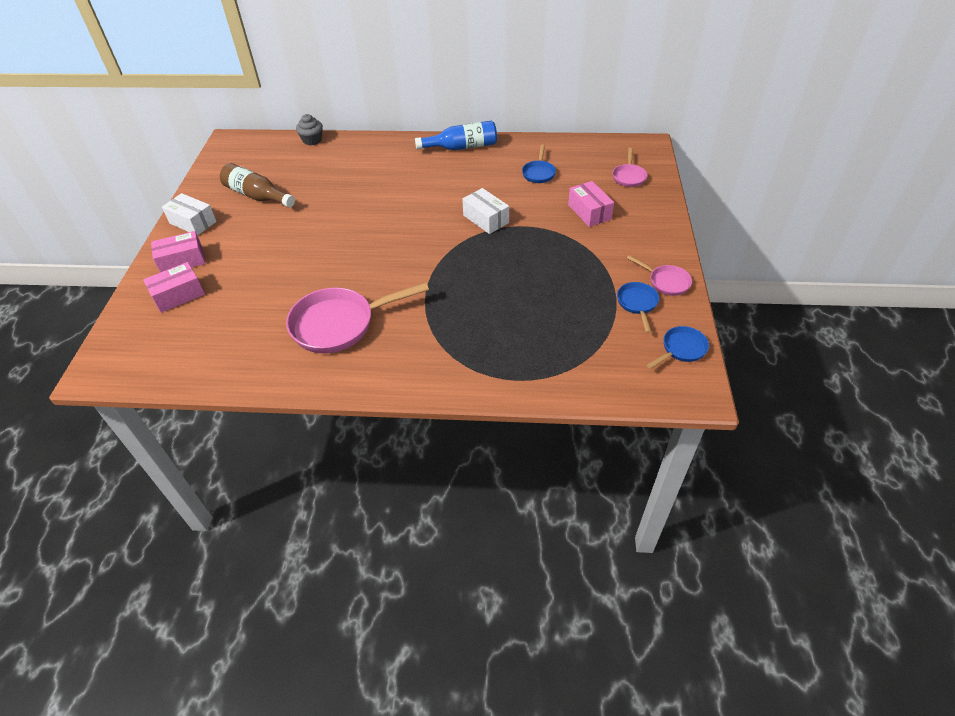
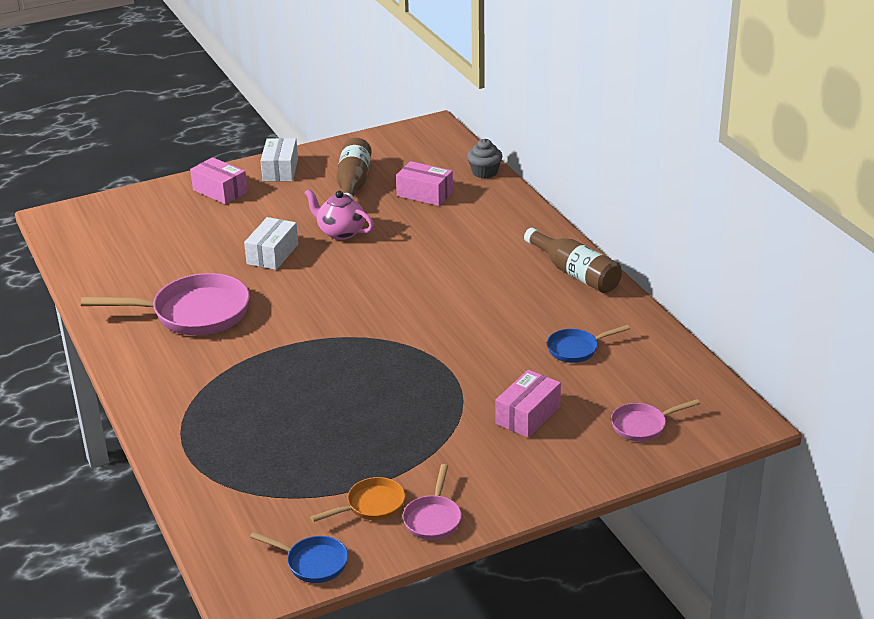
camera: 60 degrees right, 15 degrees down
pink box [143,262,205,313] -> pink box moved to [396,161,453,206]
pink pan [286,282,429,353] -> pink pan turned 135 degrees clockwise [81,273,250,335]
blue bottle [415,121,497,150] -> brown bottle [524,228,622,293]
white box [462,188,509,234] -> white box moved to [244,217,298,270]
blue pan [617,282,659,333] -> orange pan [310,477,405,522]
none -> pink teapot [304,189,374,240]

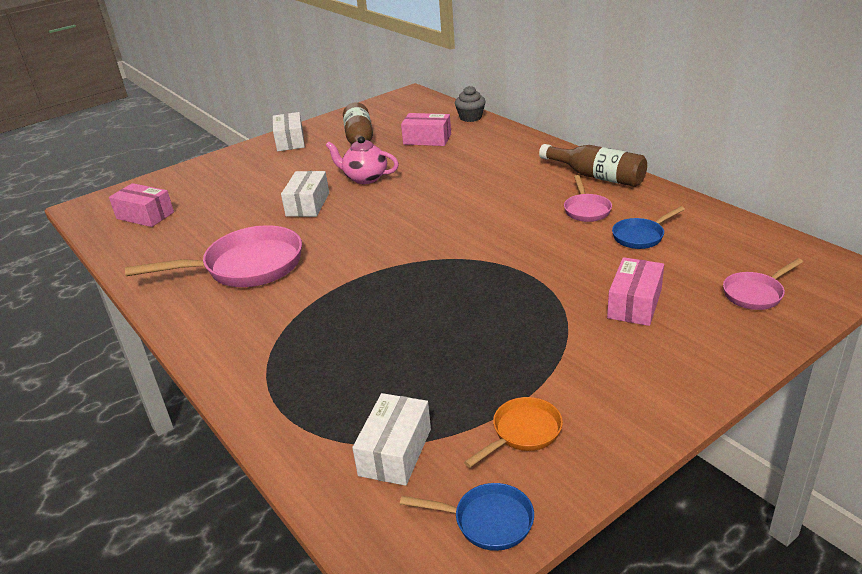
camera: 10 degrees left, 0 degrees up
pink box [190,157,248,204] -> pink box moved to [109,183,174,227]
pink pan [403,464,462,540] -> pink pan moved to [564,175,612,222]
none -> white box [352,393,431,486]

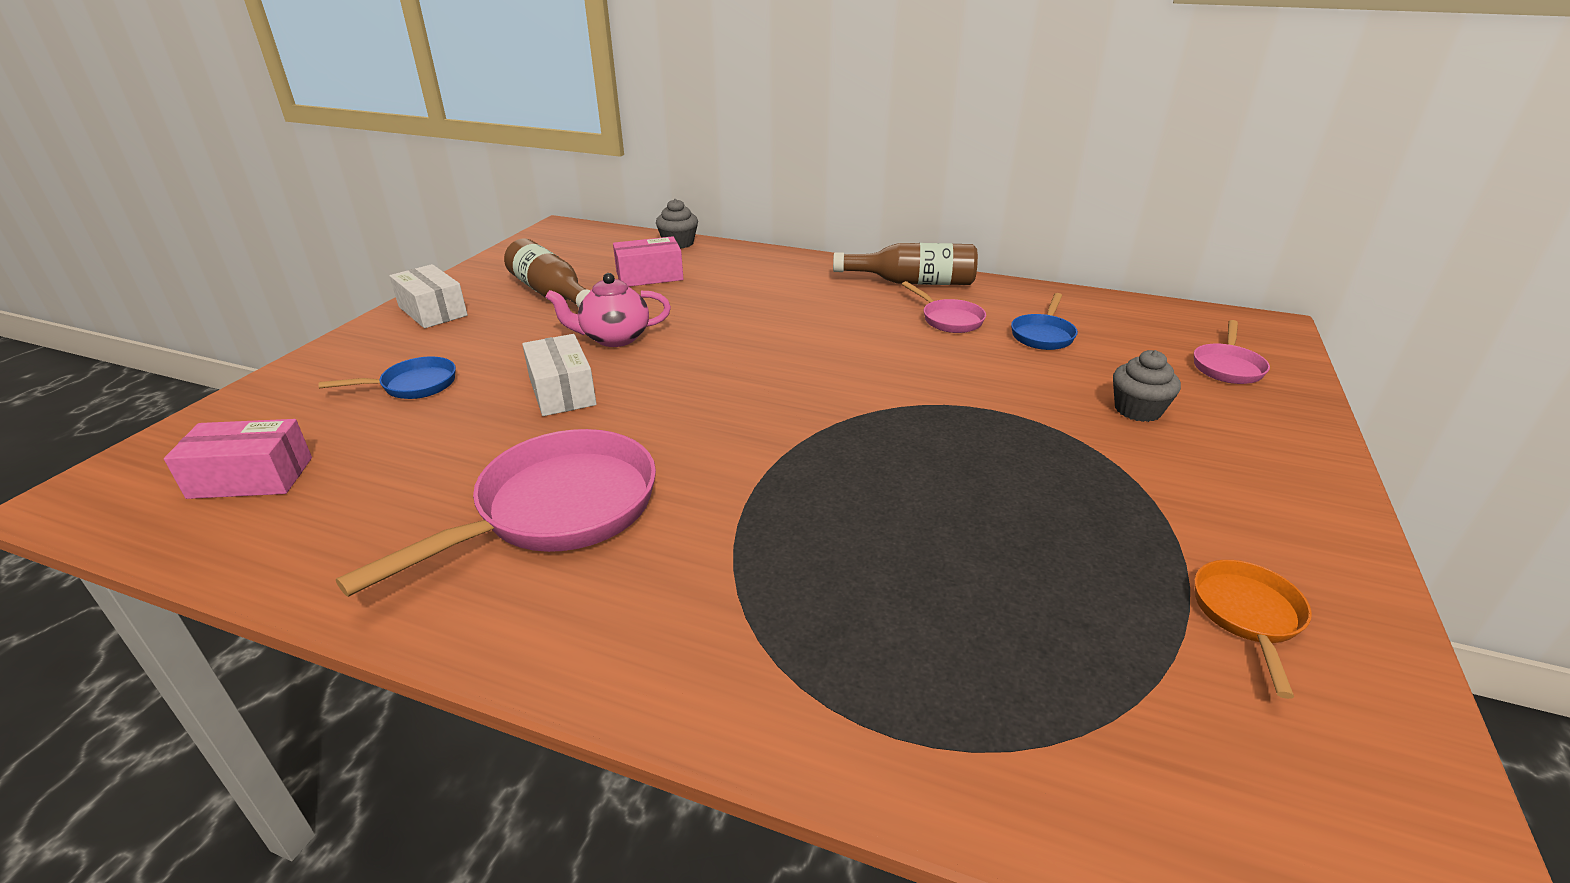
camera: 35 degrees left, 0 degrees up
white box [352,393,431,486] -> none
blue pan [400,483,534,551] -> blue pan moved to [319,356,456,399]
pink box [607,257,664,326] -> grey cupcake [1113,350,1181,422]

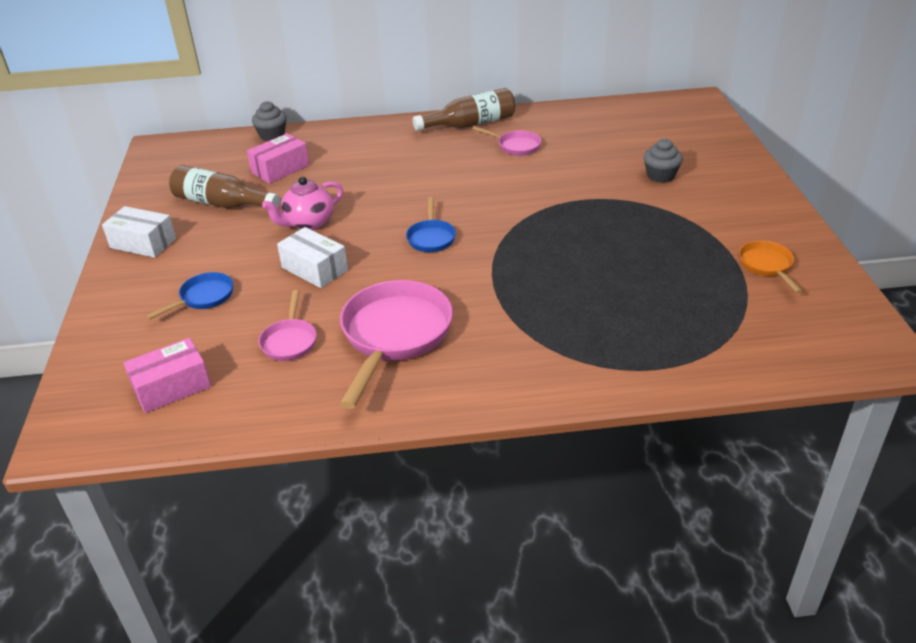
camera: 25 degrees left, 5 degrees up
blue pan [1011,293,1078,350] -> blue pan moved to [406,197,456,252]
pink pan [1194,320,1270,384] -> pink pan moved to [259,290,317,361]

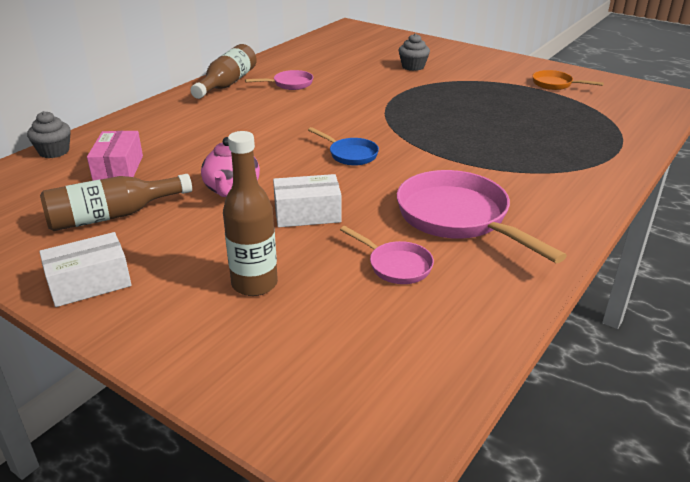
camera: 50 degrees left, 5 degrees down
pink box [123,338,211,413] -> none
blue pan [146,272,233,320] -> brown bottle [223,131,278,296]

